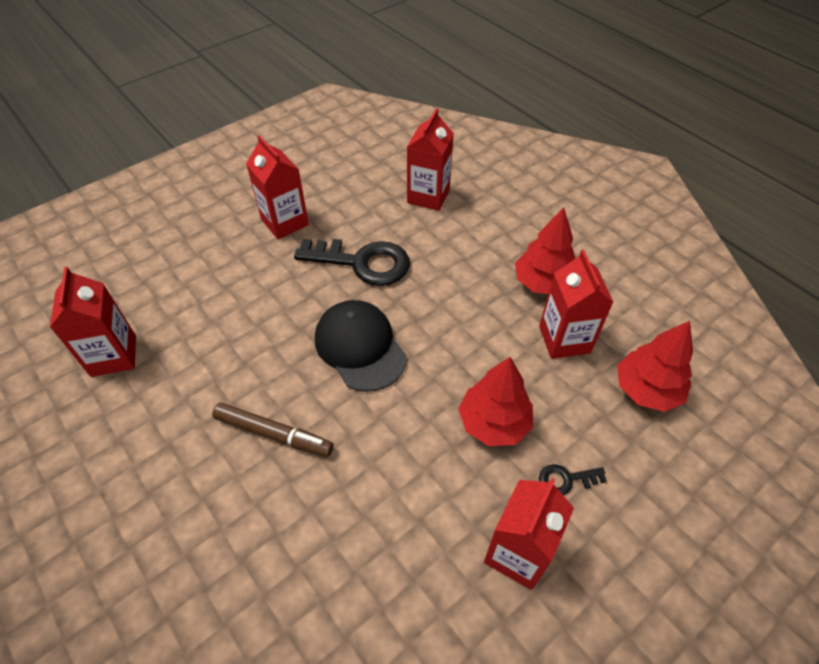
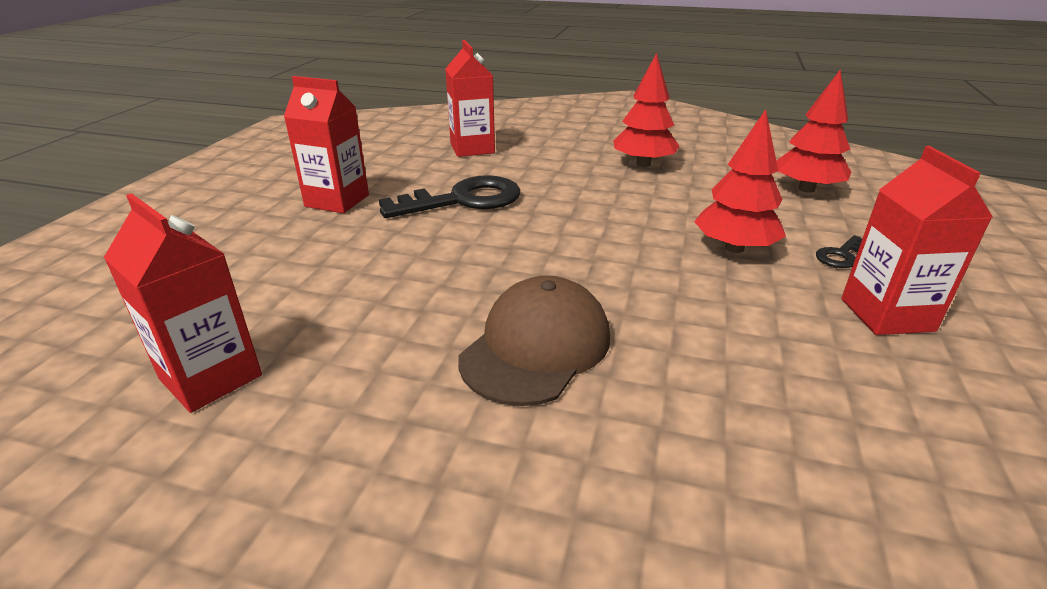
camera: 35 degrees left, 20 degrees down
brown marker [212,403,333,457] -> brown cap [458,275,610,406]
black cap [315,300,407,392] -> none
red carton [539,250,613,359] -> none

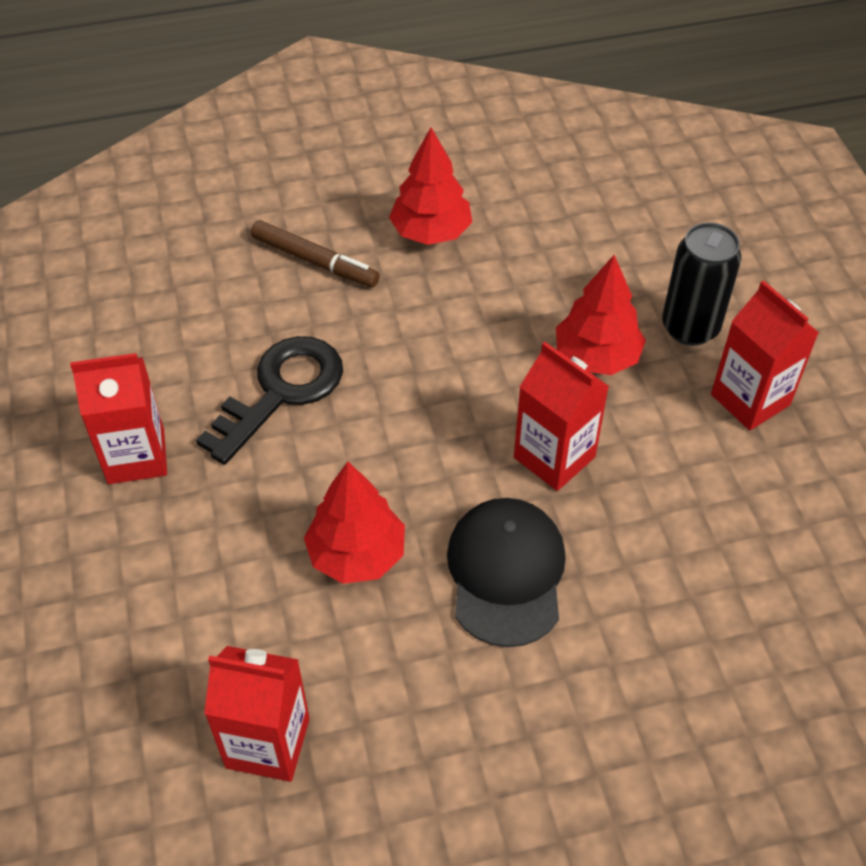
camera: 30 degrees left, 20 degrees up
red carton [445,40,495,157] -> red carton moved to [514,342,609,491]
brown cap [458,275,610,406] -> black cap [447,498,566,647]
red tree [776,69,852,193] -> red tree moved to [304,462,405,584]
black key [816,235,862,268] -> black can [662,222,741,346]
none -> brown marker [251,220,380,287]

